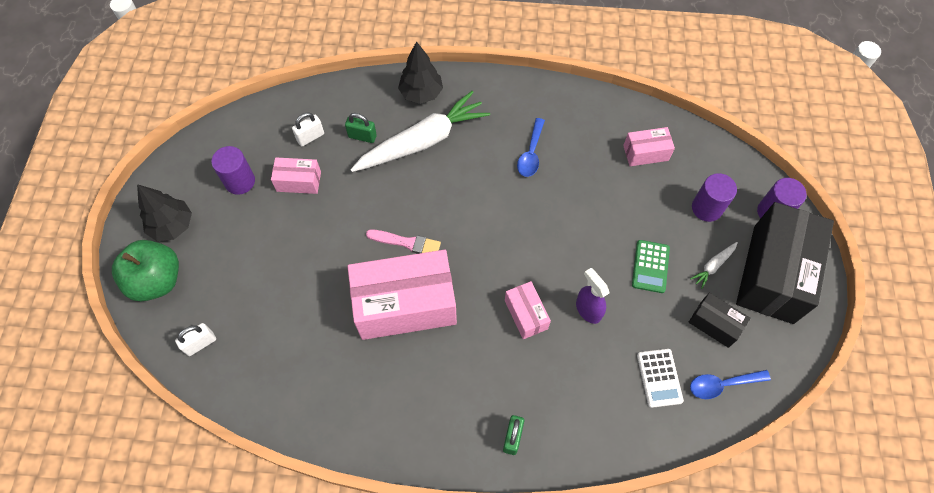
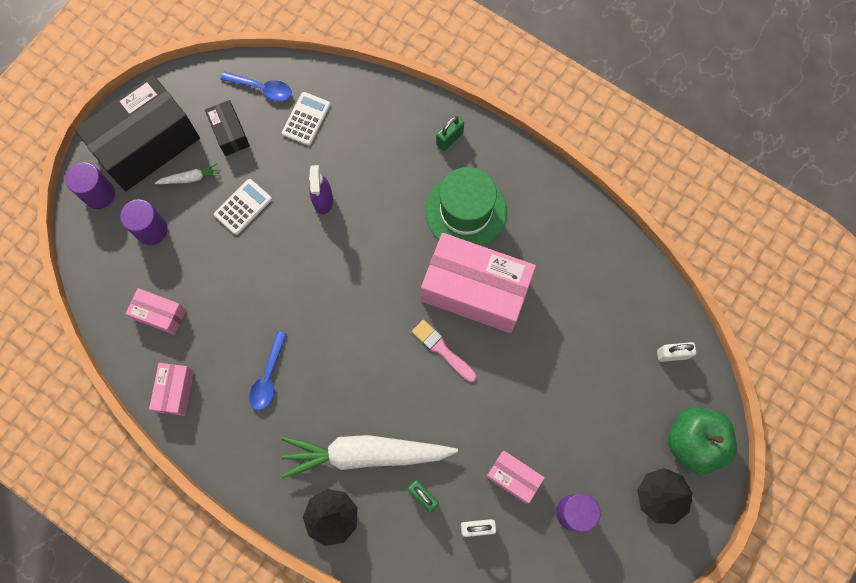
camera: 150 degrees left, 10 degrees up
pink box [505,281,551,339] -> pink box moved to [149,363,194,416]
blue spoon [517,118,545,177] -> blue spoon turned 150 degrees clockwise [249,331,287,410]
green calculator [632,240,670,293] -> white calculator [214,179,272,235]
none -> green hat [425,167,507,246]

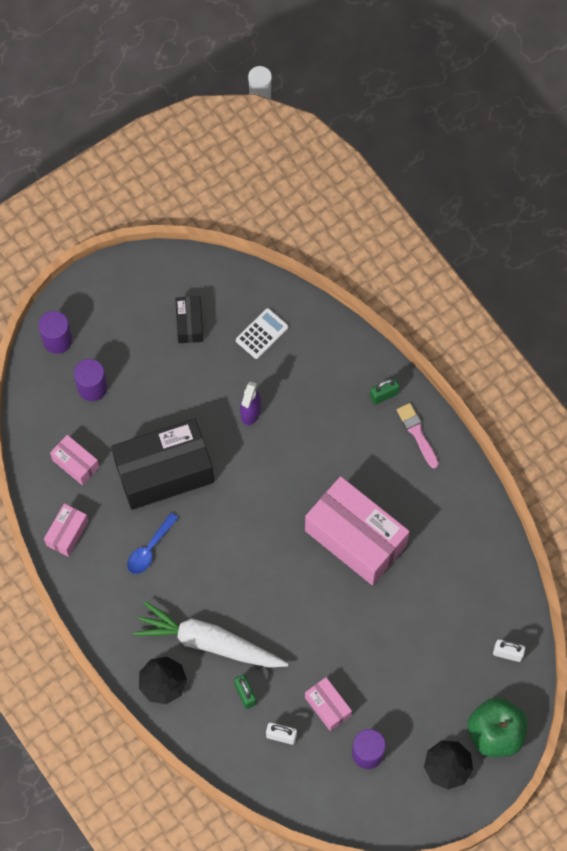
camera: 20 degrees right, 5 degrees down
black box [74,75,200,191] -> black box moved to [111,418,214,510]
white carrot [155,163,221,184] -> none
white calculator [214,179,272,235] -> none
blue spoon [221,71,292,101] -> none
pink brush [412,320,477,382] -> pink brush moved to [397,403,439,469]
green hat [425,167,507,246] -> none

